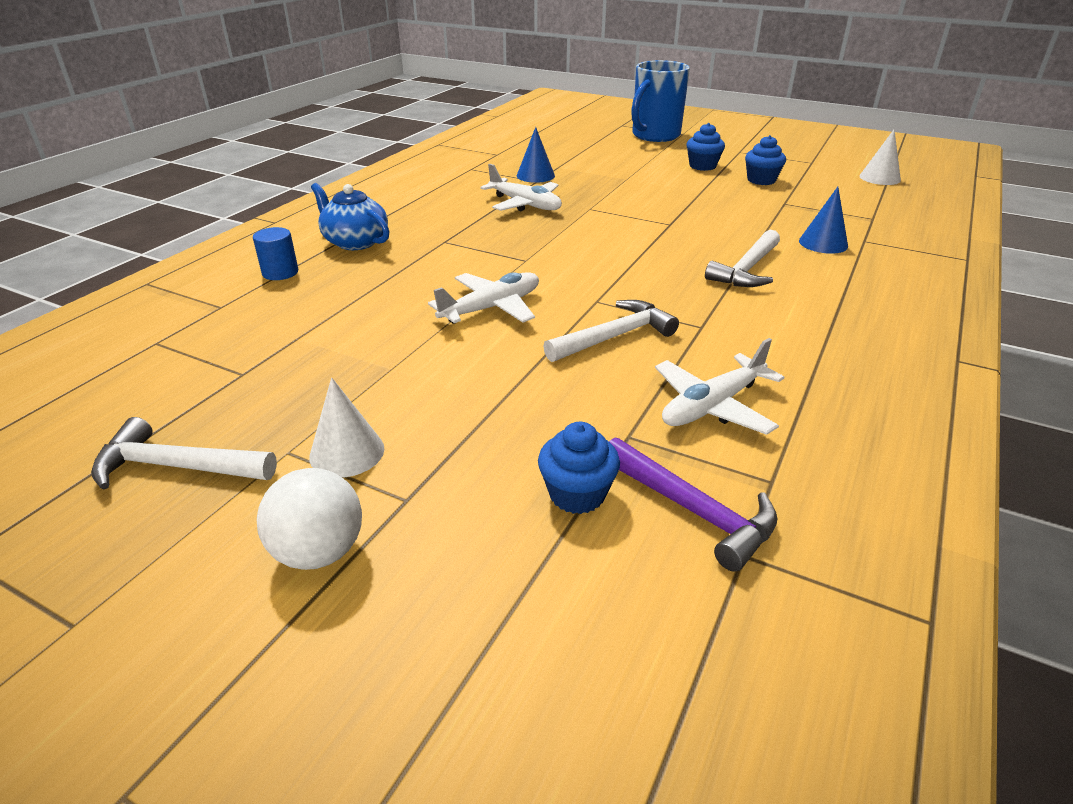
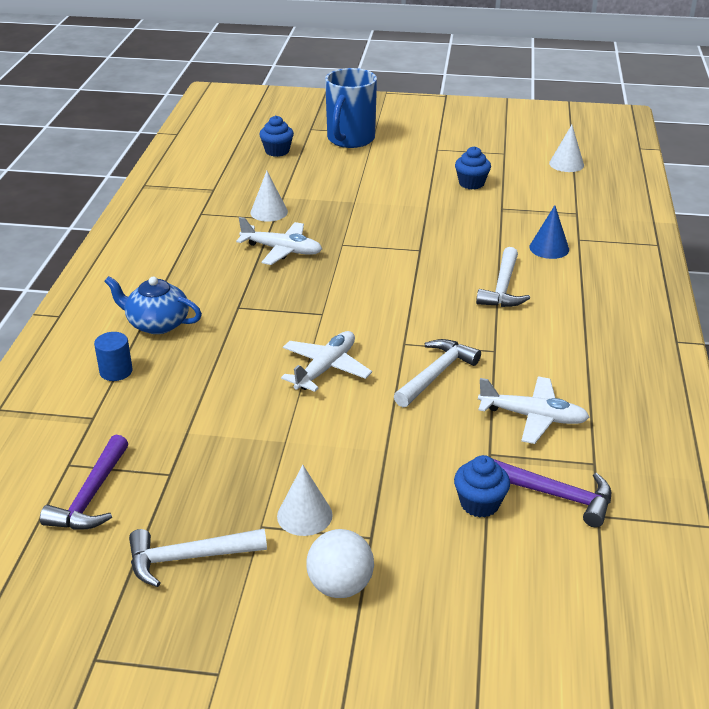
camera: 20 degrees left, 0 degrees up
blue cone [517,127,555,183] -> white cone [251,171,288,222]
white plane [655,338,784,435] -> white plane turned 105 degrees counterclockwise [478,377,589,444]
blue cupcake [686,123,725,171] -> blue cupcake moved to [260,116,294,157]
none -> purple hammer [40,435,128,529]

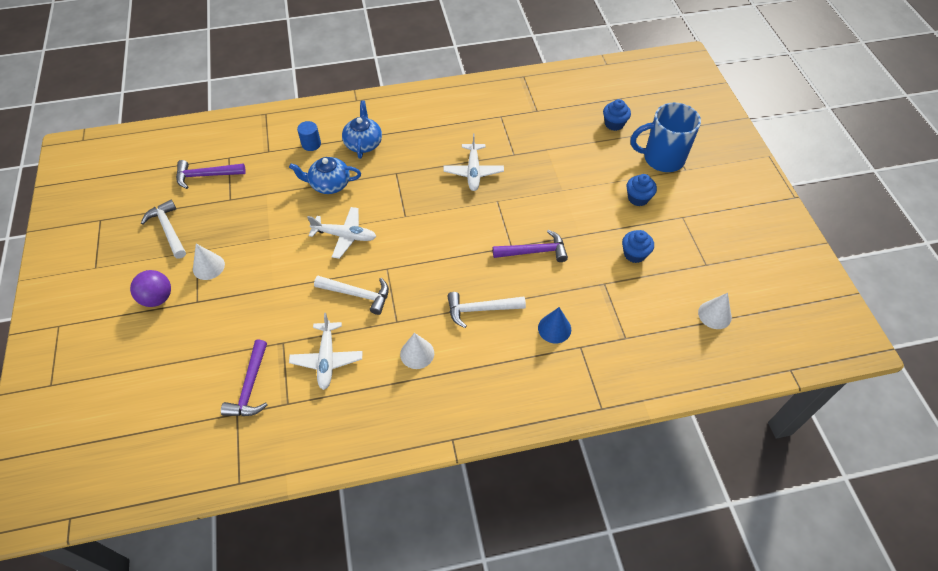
camera: 70 degrees right, 20 degrees up
white cone [251,171,288,222] -> white cone moved to [400,333,434,369]
white ball [306,529,374,598] -> purple ball [130,270,171,307]
blue cupcake [454,455,510,518] -> blue cupcake moved to [627,174,657,206]
none -> blue teapot [289,157,361,194]
none -> purple hammer [493,230,568,262]

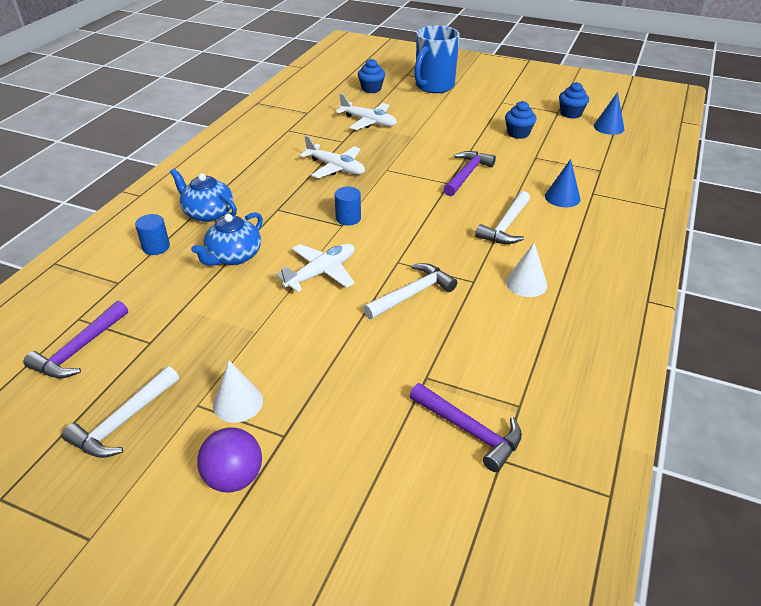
camera: 55 degrees left, 15 degrees down
white hammer [141,199,186,259] -> white hammer turned 60 degrees counterclockwise [62,366,179,458]
white plane [289,313,363,390] -> white plane moved to [336,94,397,130]
blue cupcake [627,174,657,206] -> blue cupcake moved to [559,82,589,119]
white cone [698,293,732,329] -> blue cone [594,92,625,135]
none -> blue cylinder [335,187,361,225]

